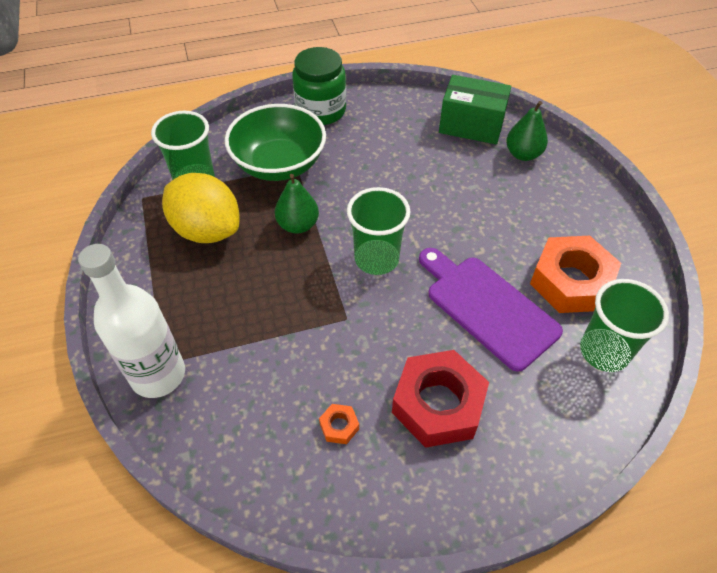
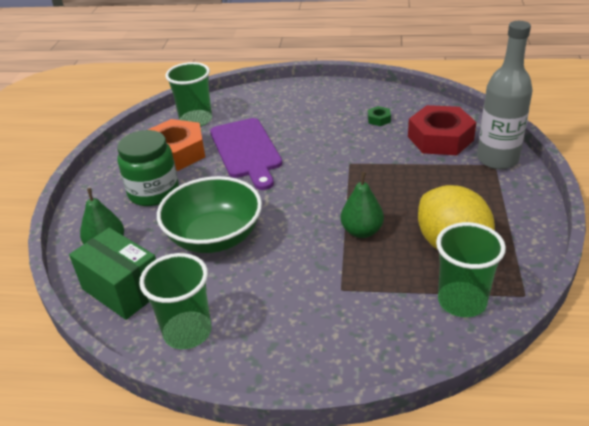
camera: 155 degrees left, 15 degrees down
white bottle [78,244,185,398] -> grey bottle [477,21,533,169]
green bowl [225,104,326,181] -> green bowl moved to [157,176,262,253]
green jar [292,47,346,125] -> green jar moved to [117,130,179,206]
orange nut [319,404,359,444] -> green nut [368,106,391,126]
green cup [347,187,411,275] -> green cup moved to [139,253,212,349]
red nut [392,350,489,448] -> red nut moved to [408,105,476,155]

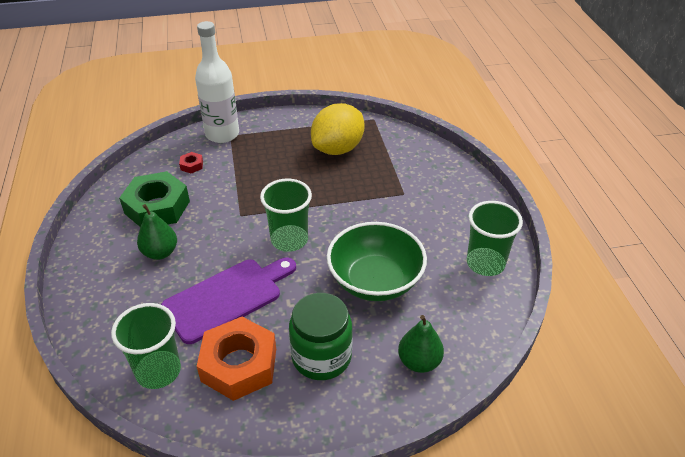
camera: 110 degrees left, 5 degrees up
green box [69,228,156,320] -> none
green pear [341,172,384,238] -> green pear moved to [137,204,177,260]
green nut [368,106,391,126] -> green nut [119,171,190,227], size x2.43
red nut [408,105,476,155] -> red nut [179,152,203,173], size x0.41
green cup [436,222,506,317] -> green cup moved to [260,179,312,252]
grey bottle [477,21,533,169] -> white bottle [195,21,239,143]

